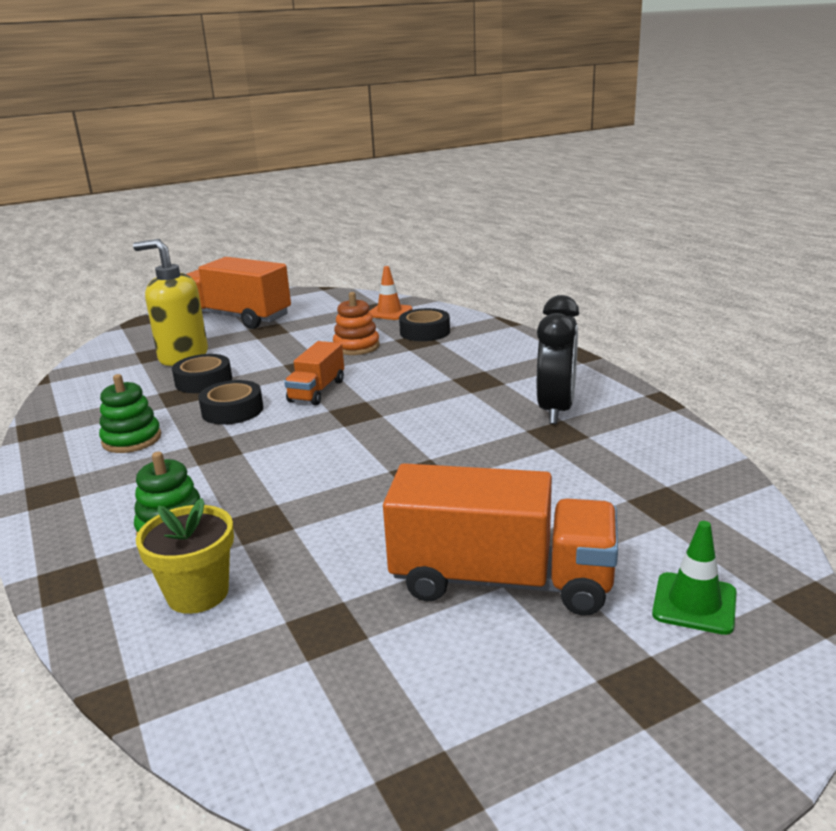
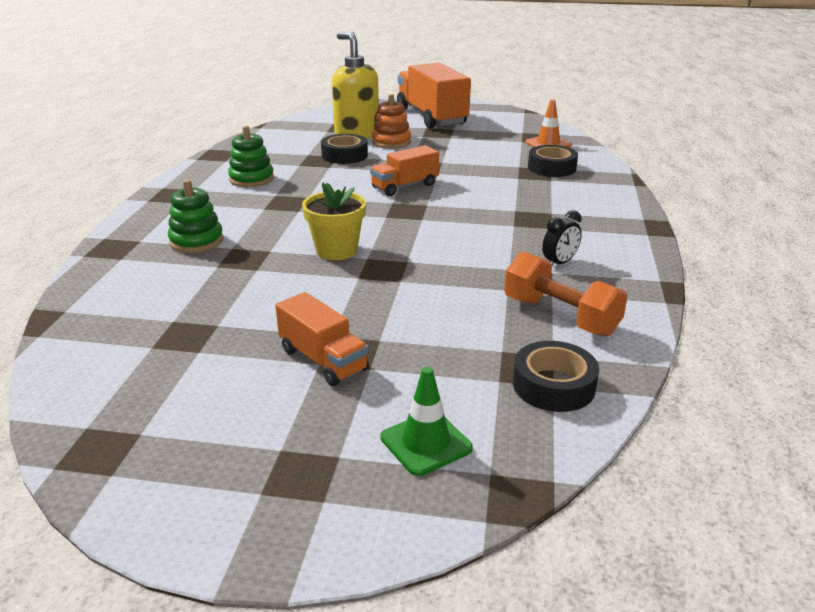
camera: 35 degrees right, 5 degrees up
yellow flower pot [136,498,234,614] -> yellow flower pot moved to [302,182,366,260]
black tape [198,380,263,425] -> black tape moved to [513,341,599,412]
orange stacking toy [333,292,380,355] -> orange stacking toy moved to [372,94,411,149]
orange truck [383,463,618,616] -> orange truck [275,292,369,386], size x0.55
black clock [537,295,579,424] -> black clock [542,210,582,265], size x0.49
none -> orange dumbbell [504,251,627,337]

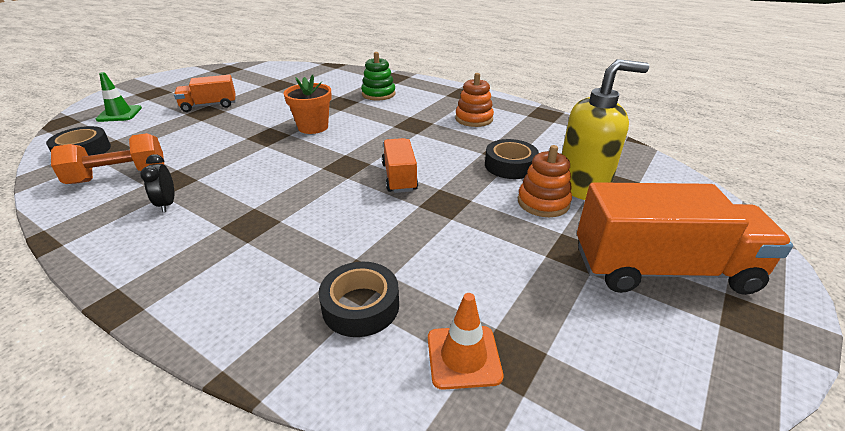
camera: 115 degrees right, 5 degrees up
green stacking toy [228,126,274,187] -> orange stacking toy [455,73,494,127]
yellow flower pot [302,182,366,260] -> orange flower pot [284,75,332,134]

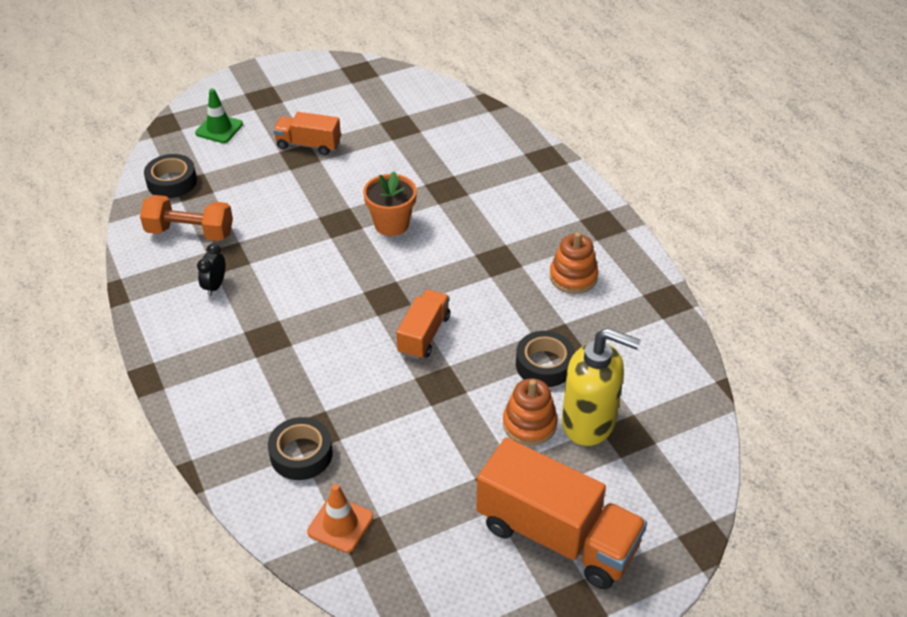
camera: 30 degrees right, 10 degrees up
green stacking toy [361,52,396,100] -> none

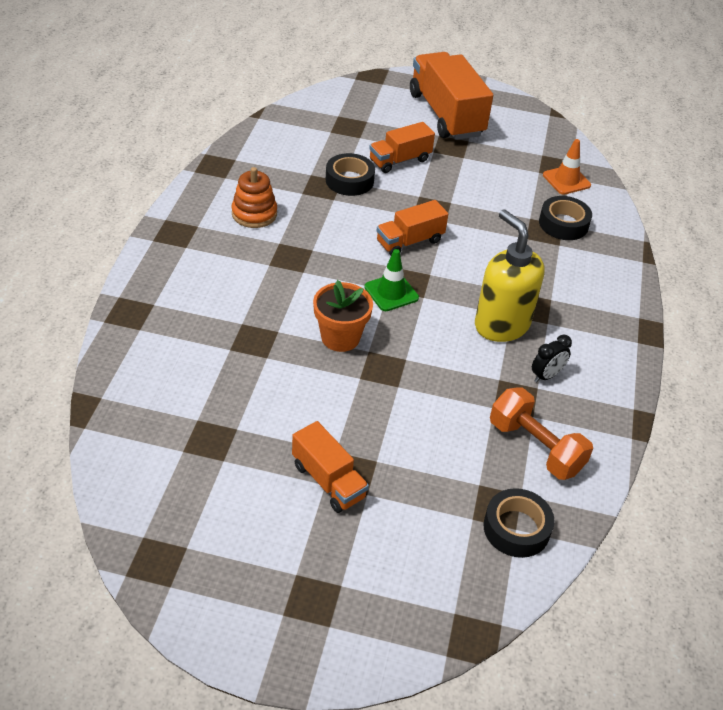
camera: 145 degrees left, 0 degrees up
green traffic cone [195,88,243,143] -> green traffic cone moved to [364,249,419,311]
orange stacking toy [503,378,558,446] -> orange truck [369,122,435,173]
yellow soap dispenser [562,328,641,446] -> yellow soap dispenser moved to [475,210,544,342]

